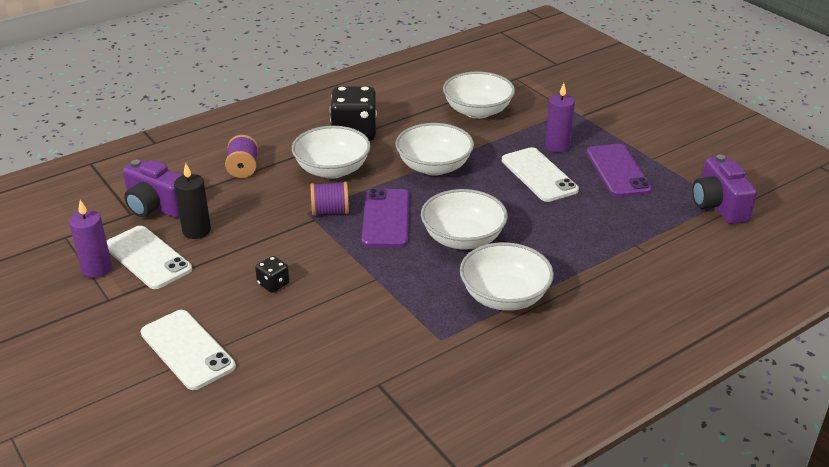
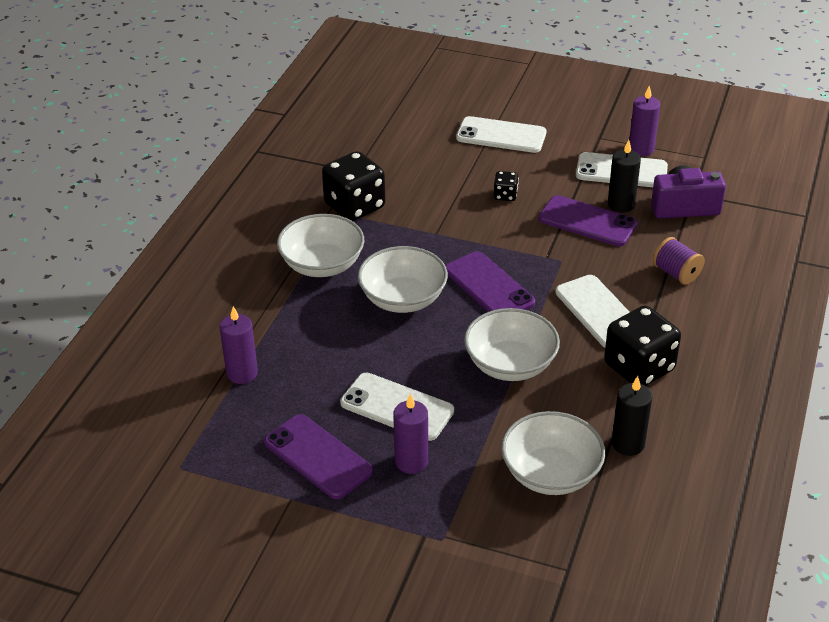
camera: 145 degrees right, 5 degrees up
white bowl [292,126,371,179] -> white phone [555,275,630,348]
purple spool [310,182,349,216] -> none
purple camera [692,155,757,224] -> none
none -> purple candle [220,306,258,384]
none -> black dice [322,151,385,221]
none -> purple phone [538,195,638,246]
none -> black candle [611,376,652,456]

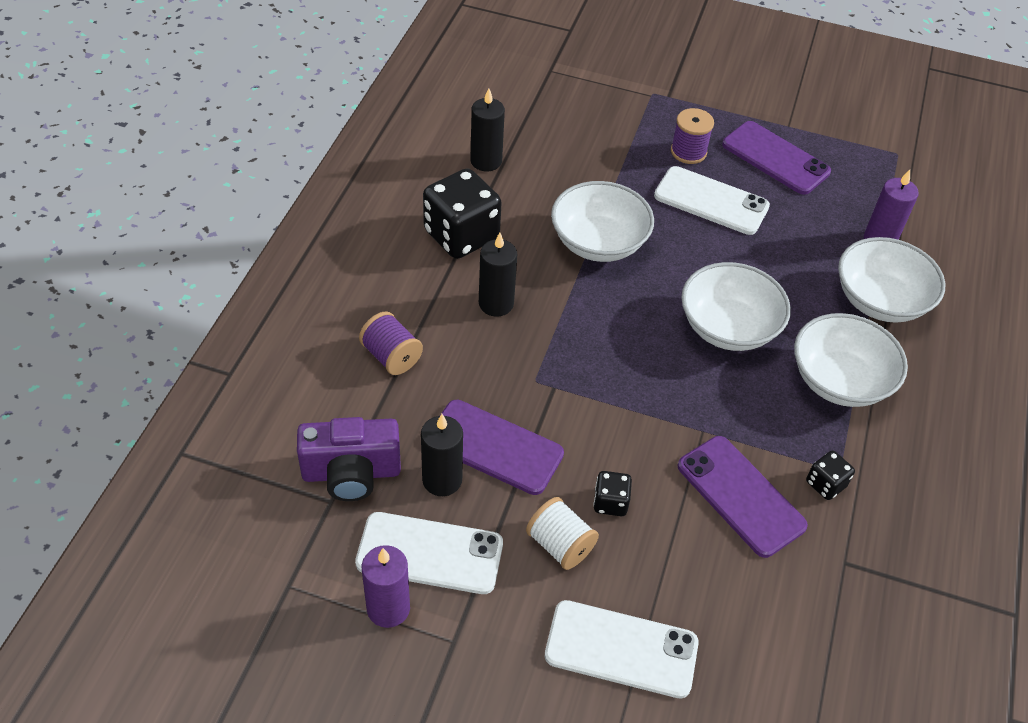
camera: 175 degrees right, 10 degrees up
black dice [322,151,385,221] -> black dice [806,451,855,500], size x0.47
purple candle [393,393,428,474] -> purple spool [671,108,714,164]
purple phone [445,251,535,312] -> purple phone moved to [677,436,808,558]
white bowl [501,411,605,495] -> white bowl moved to [838,237,945,323]
white phone [555,275,630,348] -> black candle [479,233,517,317]
none -> white spool [526,497,599,570]

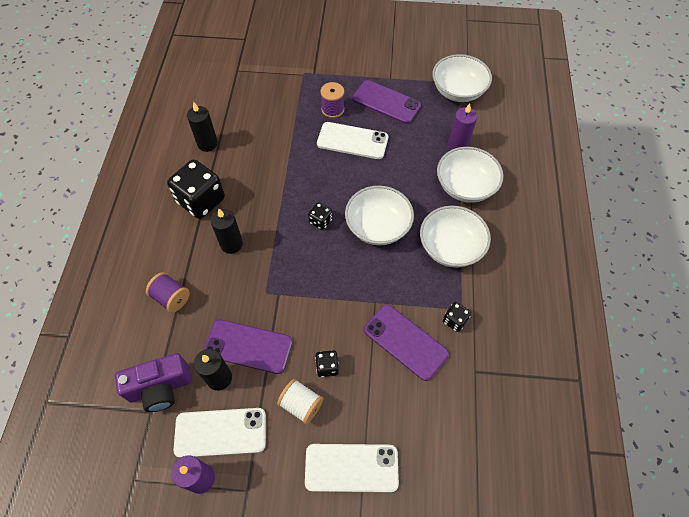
camera: 10 degrees left, 10 degrees up
white bowl [551,181,654,262] -> white bowl moved to [433,54,492,102]
none -> black dice [308,202,332,230]

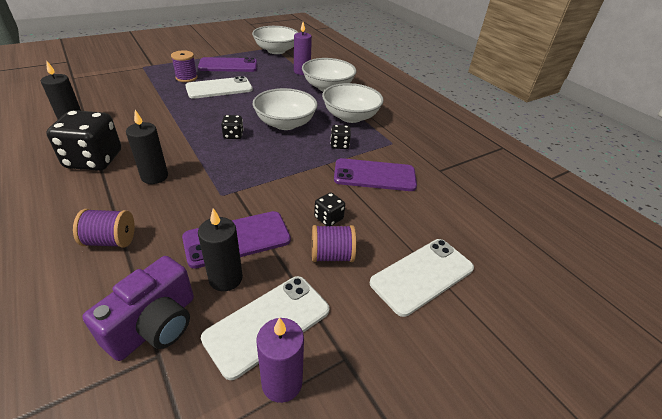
camera: 40 degrees left, 20 degrees down
white spool [277,379,323,425] -> purple spool [312,225,356,262]
black dice [443,302,471,332] -> black dice moved to [330,125,351,149]

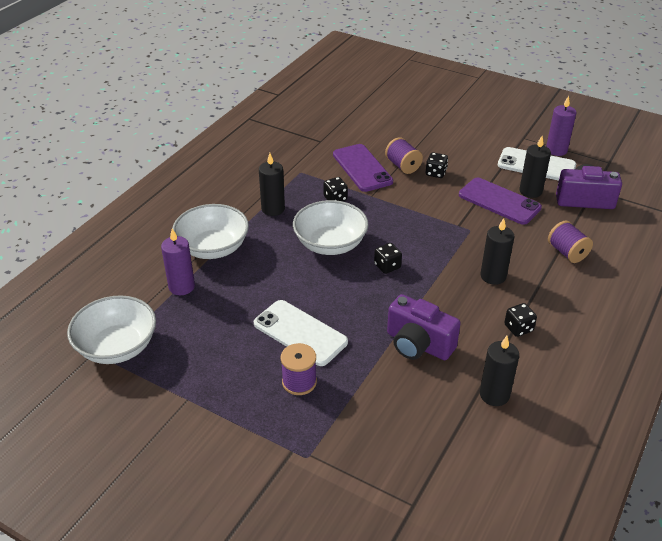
camera: 115 degrees left, 0 degrees up
black dice [46,110,121,171] -> black dice [504,303,537,337], size x0.47
purple phone [198,57,257,72] -> none
purple spool [312,225,356,262] -> purple spool moved to [385,137,423,174]
white bowl [322,83,384,123] -> black candle [259,153,285,216]
white phone [370,239,474,317] -> none
none -> purple camera [387,294,461,360]

